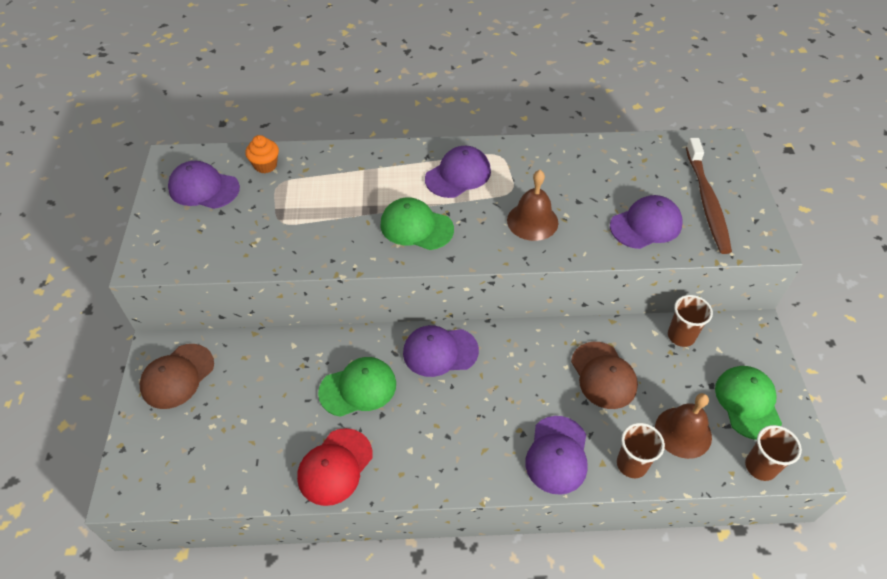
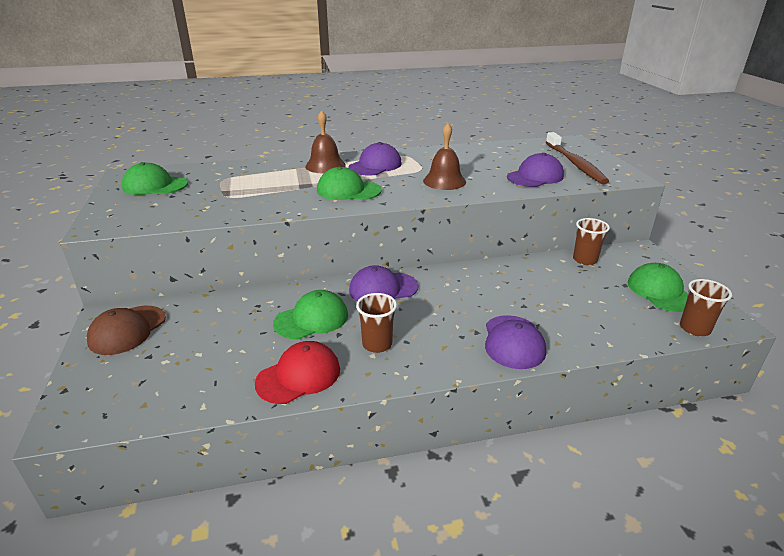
camera: 10 degrees left, 20 degrees down
purple cap [168,161,240,209] -> green cap [122,162,188,195]
orange cupcake [245,135,279,173] -> none
red cap [297,428,373,506] -> red cap turned 150 degrees counterclockwise [255,341,340,404]
brown cap [571,342,638,409] -> none
brown cup [617,423,665,478] -> brown cup moved to [356,293,397,353]
brown bell [655,393,712,459] -> brown bell moved to [305,110,346,173]

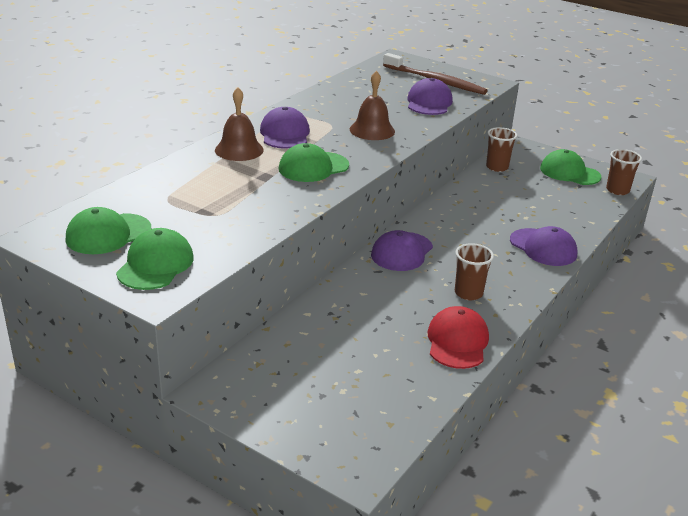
camera: 45 degrees left, 0 degrees up
brown cap [87,306,166,355] -> none
green cap [273,290,348,339] -> green cap moved to [116,228,194,290]

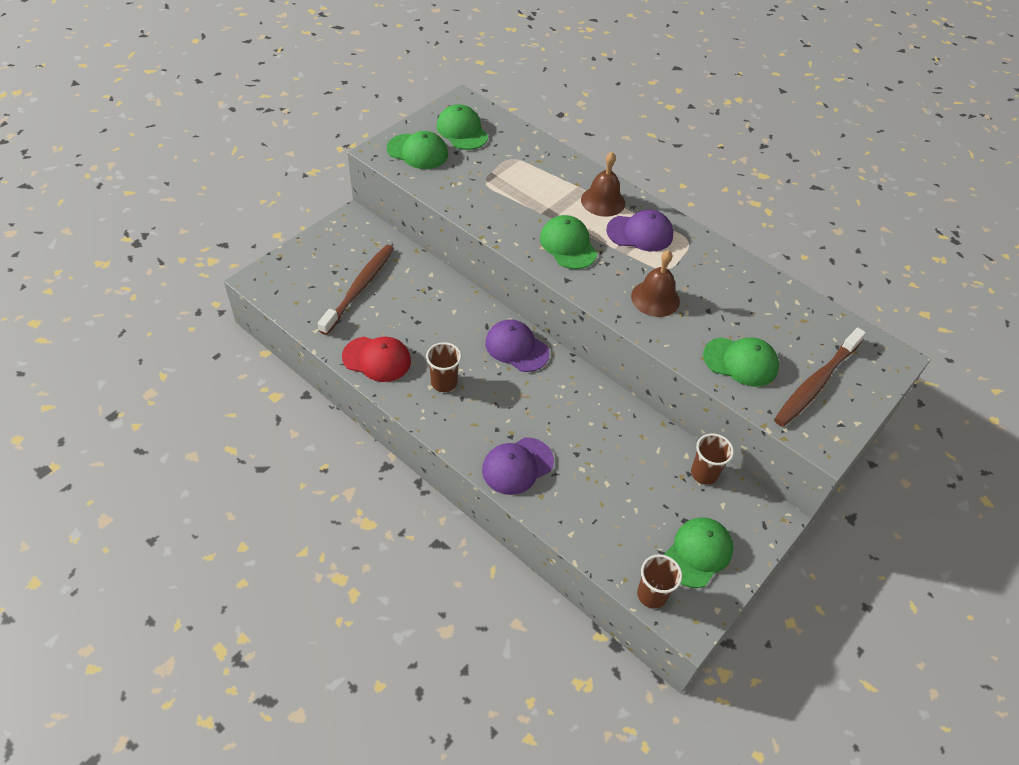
camera: 95 degrees right, 20 degrees up
purple cap [407,78,453,115] -> green cap [703,337,779,387]
none -> brown toothbrush [318,245,394,335]

